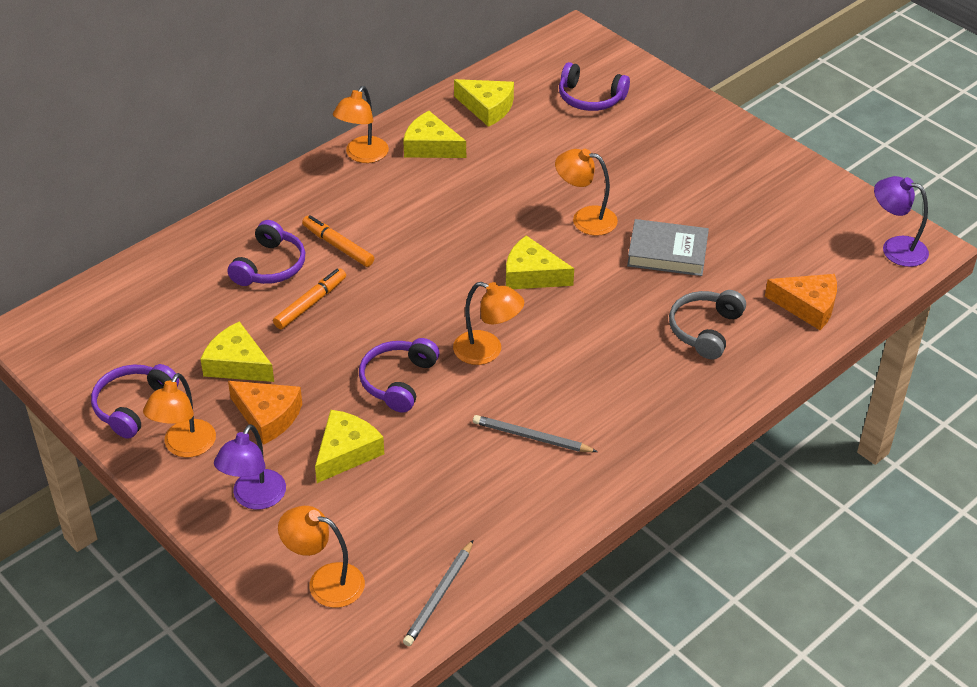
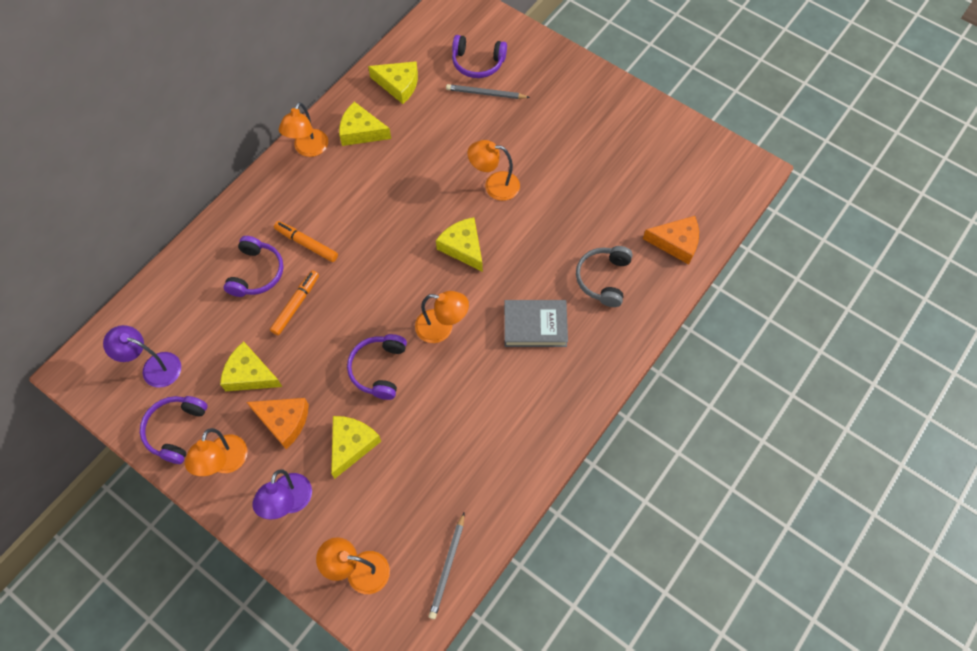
camera: 10 degrees left, 20 degrees up
grey pencil [473,415,598,452] -> grey pencil moved to [446,84,530,99]
yellow cheese [506,235,574,289] -> yellow cheese turned 45 degrees clockwise [436,217,483,272]
grey book [627,219,709,276] -> grey book moved to [504,300,568,347]
purple lamp [874,176,929,267] -> purple lamp moved to [103,325,181,388]

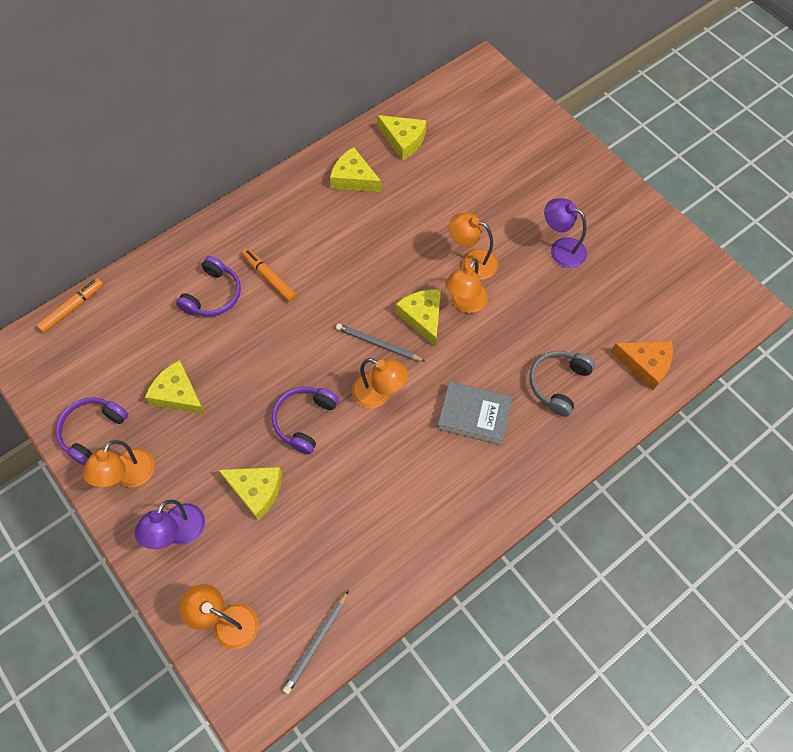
camera: 15 degrees right, 0 degrees up
purple lamp [103,325,181,388] -> purple lamp moved to [544,198,587,268]
orange cheese [247,398,309,449] -> none
orange marker [270,270,319,335] -> orange marker moved to [36,278,103,333]
orange lamp [279,102,328,157] -> orange lamp moved to [445,259,488,313]
yellow cheese [331,416,381,479] -> yellow cheese turned 75 degrees clockwise [219,467,282,520]
grey pencil [446,84,530,99] -> grey pencil moved to [336,324,426,362]
purple headphones [452,35,507,78] -> none

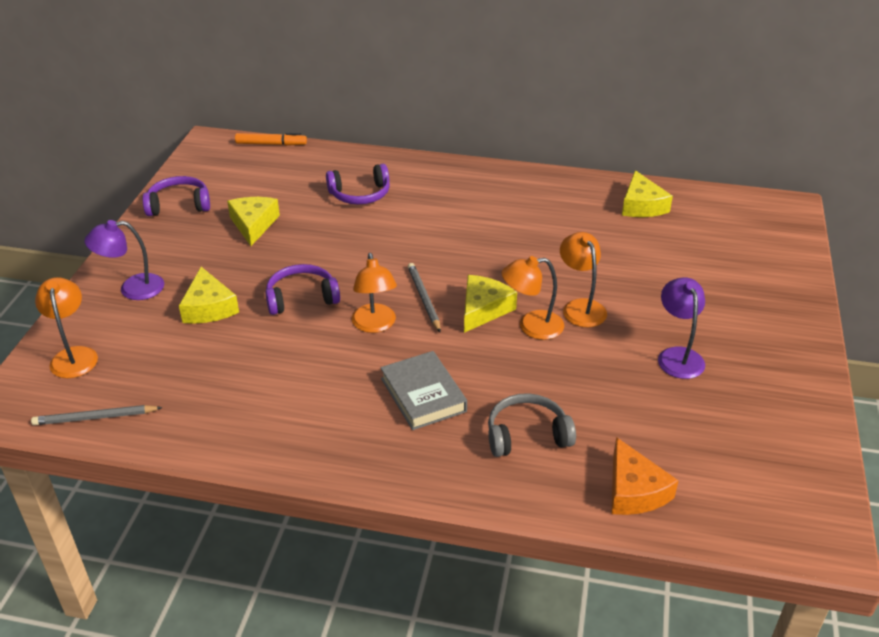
camera: 50 degrees right, 25 degrees down
orange lamp [82,440,155,487] -> none
orange marker [242,249,296,302] -> none
yellow cheese [330,147,381,192] -> none

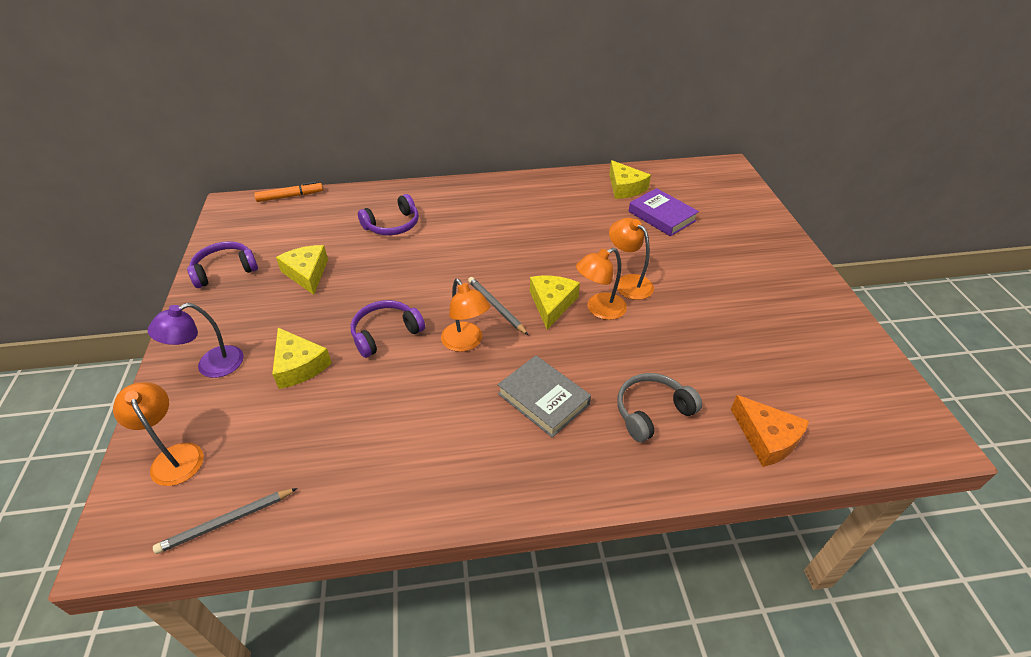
camera: 20 degrees left, 5 degrees up
purple lamp [658,277,705,379] -> none
none -> purple book [628,188,699,236]

